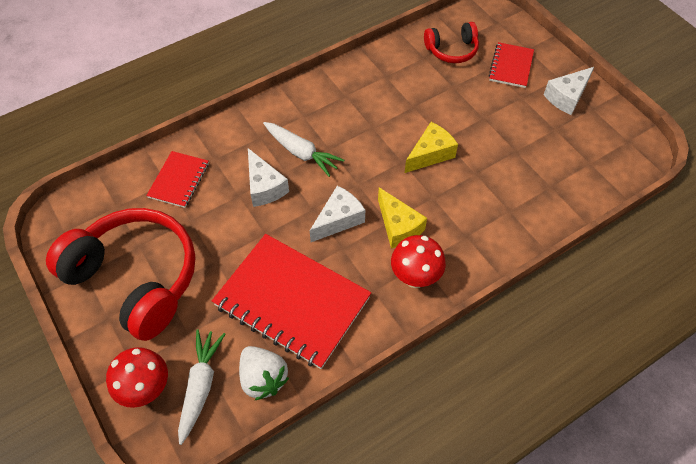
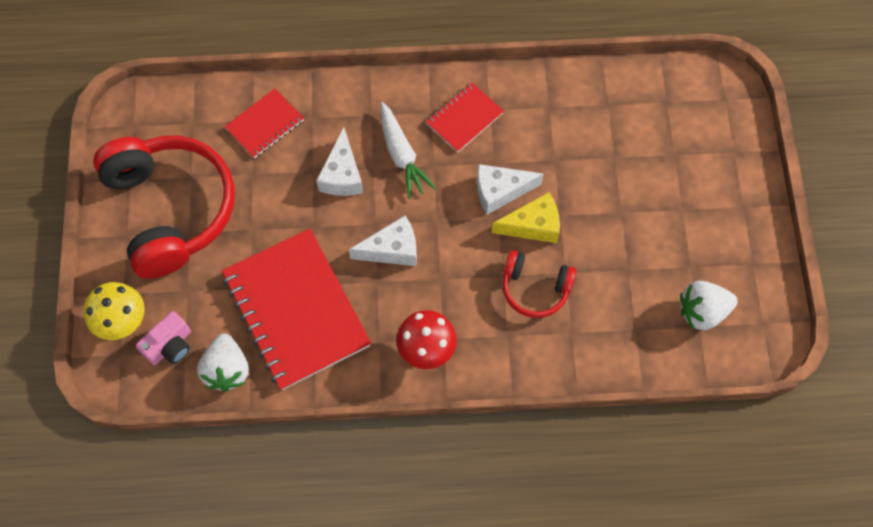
camera: 30 degrees right, 10 degrees up
red mushroom [106,347,168,408] -> yellow mushroom [84,282,144,340]
white carrot [178,330,225,445] -> pink camera [136,311,191,365]
yellow cheese [378,187,427,248] -> none
red headphones [424,22,479,63] -> red headphones moved to [502,250,576,318]
red notebook [488,42,534,88] -> red notebook moved to [426,83,504,152]
white cheese [544,67,594,115] -> white cheese moved to [477,164,543,215]
none -> white strawberry [680,281,738,330]

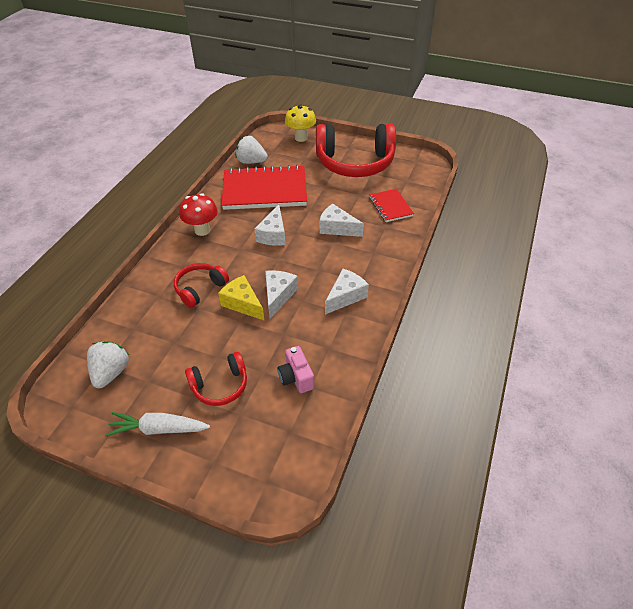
camera: 115 degrees right, 20 degrees down
pink camera [136,311,191,365] -> pink camera moved to [277,346,314,393]
white carrot [380,102,436,199] -> white carrot moved to [105,412,210,437]
red notebook [426,83,504,152] -> white cheese [325,269,369,315]
yellow cheese [492,192,560,243] -> yellow cheese turned 120 degrees clockwise [218,275,264,320]
none -> red headphones [185,352,247,406]

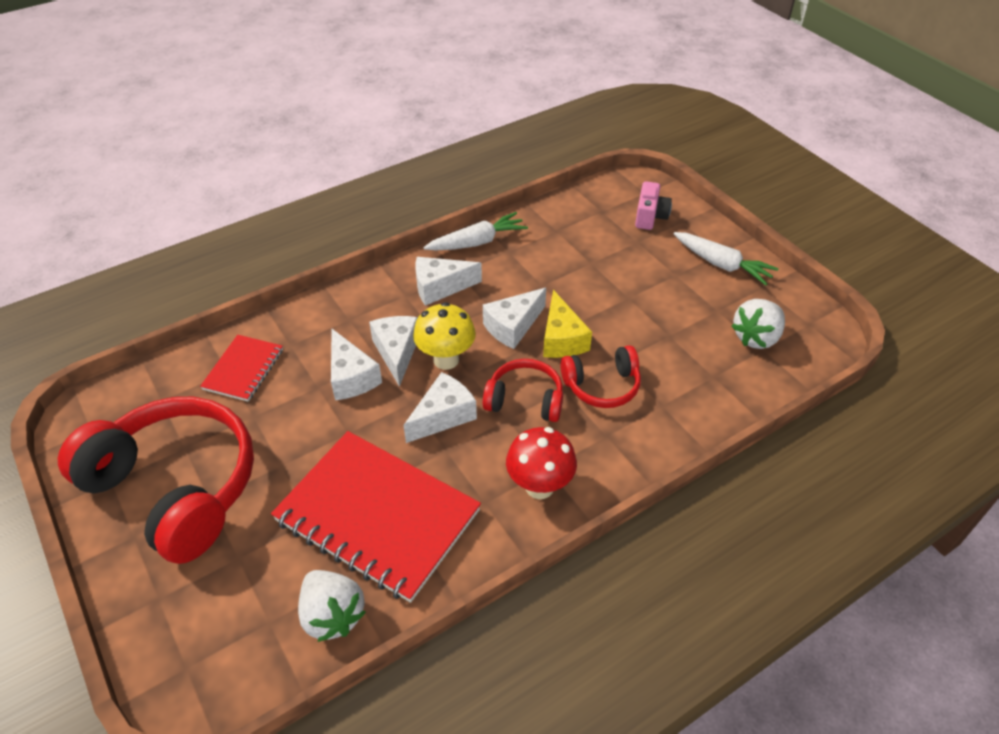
camera: 145 degrees left, 0 degrees up
red headphones [185,352,247,406] -> red headphones moved to [483,359,563,422]
pink camera [277,346,314,393] -> pink camera moved to [635,181,672,230]
yellow mushroom [285,104,316,142] -> yellow mushroom moved to [413,302,476,370]
none -> white cheese [369,316,418,387]
none -> white carrot [424,212,528,251]

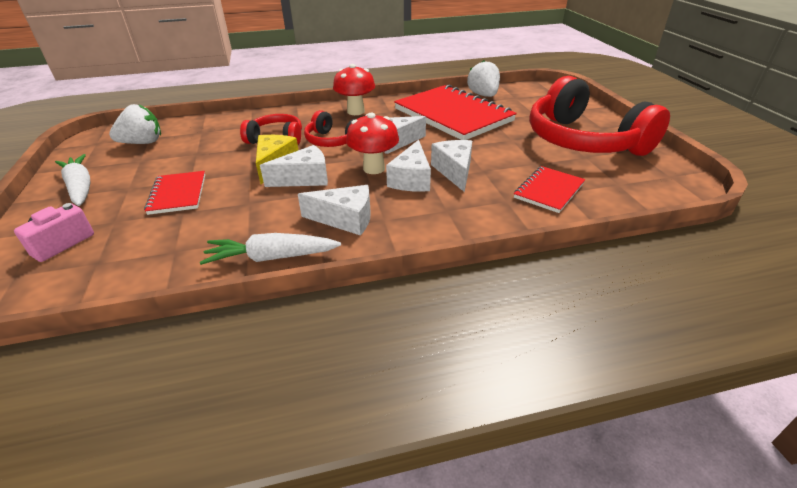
camera: 160 degrees left, 10 degrees down
yellow mushroom [413,302,476,370] -> red mushroom [346,113,399,174]
none -> red notebook [144,171,205,215]

